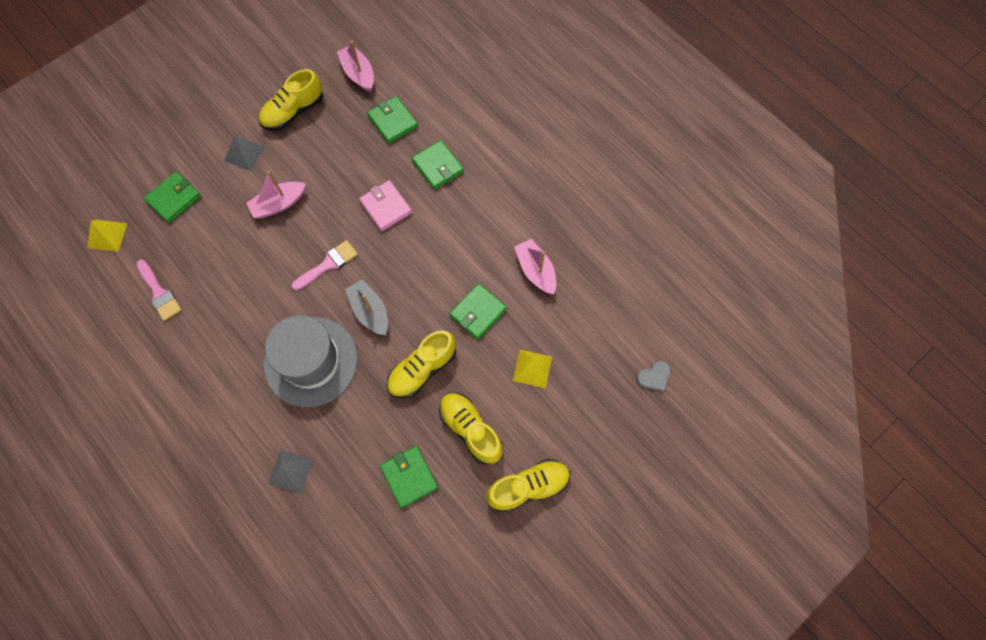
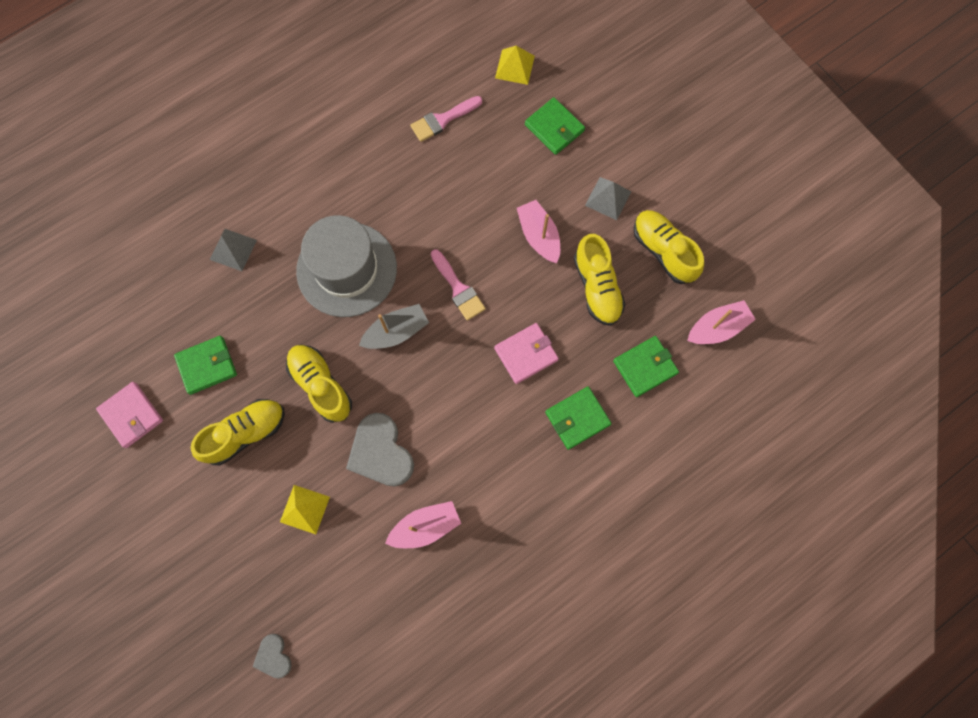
camera: 95 degrees right, 5 degrees up
green wallet [449,283,507,339] -> grey heart [346,413,414,486]
yellow shoe [486,459,570,513] -> yellow shoe moved to [574,234,625,326]
none -> pink wallet [96,382,163,448]

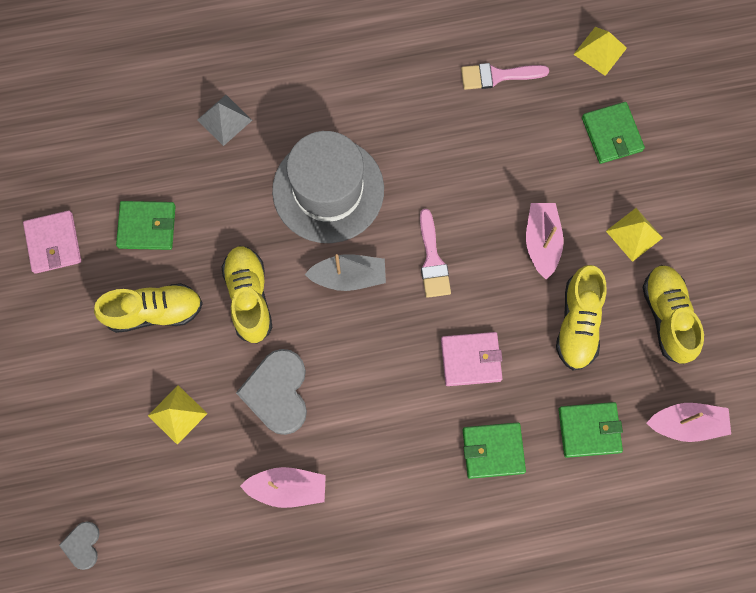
camera: 25 degrees right, 0 degrees up
grey pyramid [585,177,631,220] -> yellow pyramid [606,208,663,262]

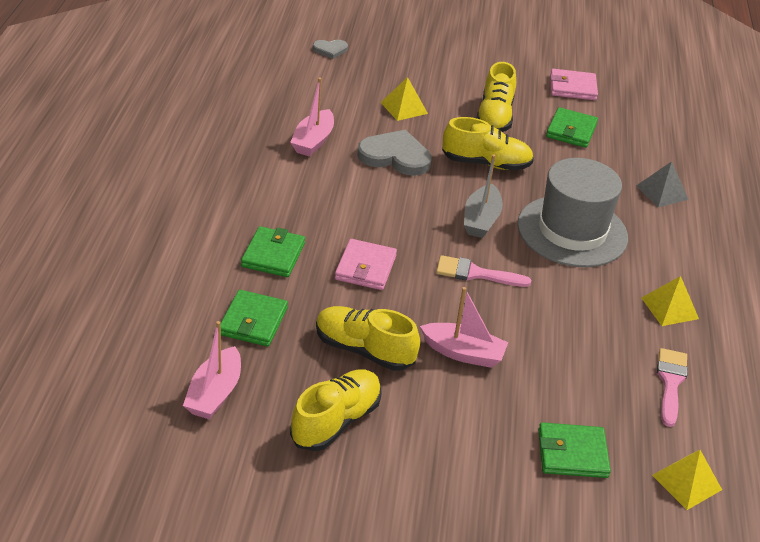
camera: 105 degrees right, 35 degrees down
grey heart [59,522,99,570] -> grey heart turned 150 degrees clockwise [313,40,348,59]
yellow pyramid [606,208,663,262] -> yellow pyramid moved to [642,276,699,326]
yellow shoe [643,265,704,364] -> yellow shoe turned 60 degrees counterclockwise [290,369,382,451]

